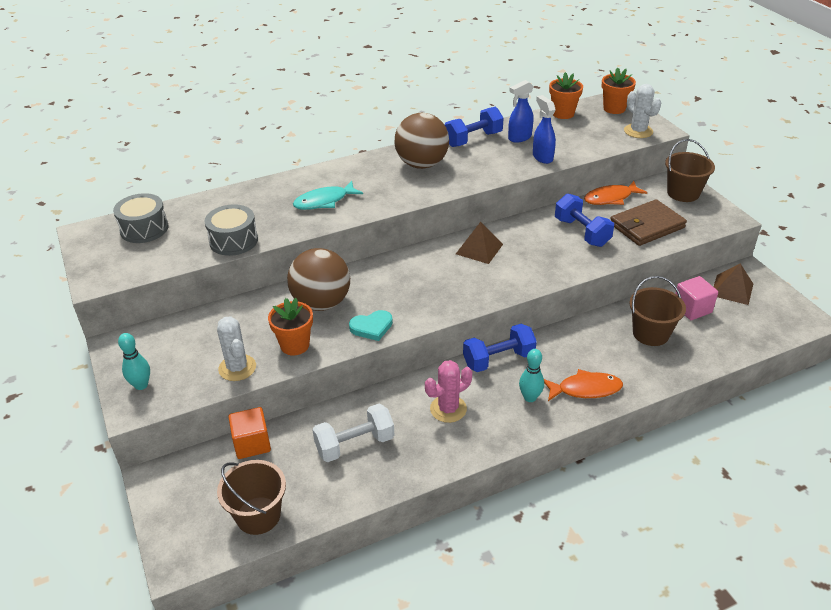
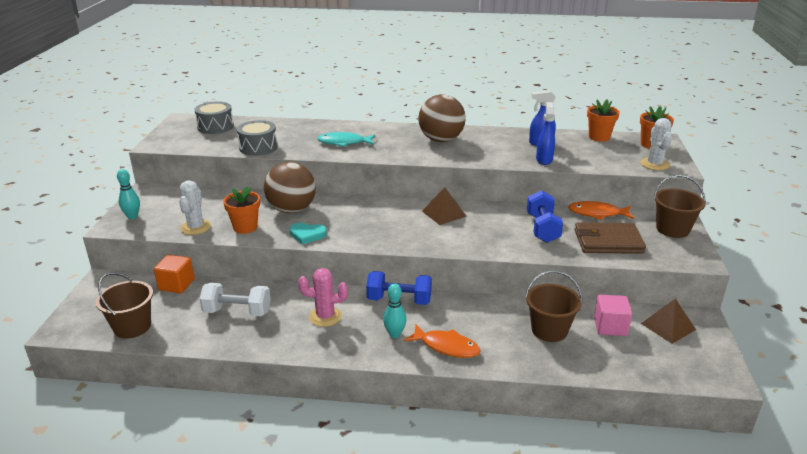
camera: 30 degrees right, 10 degrees down
blue dumbbell [445,107,504,147] -> none

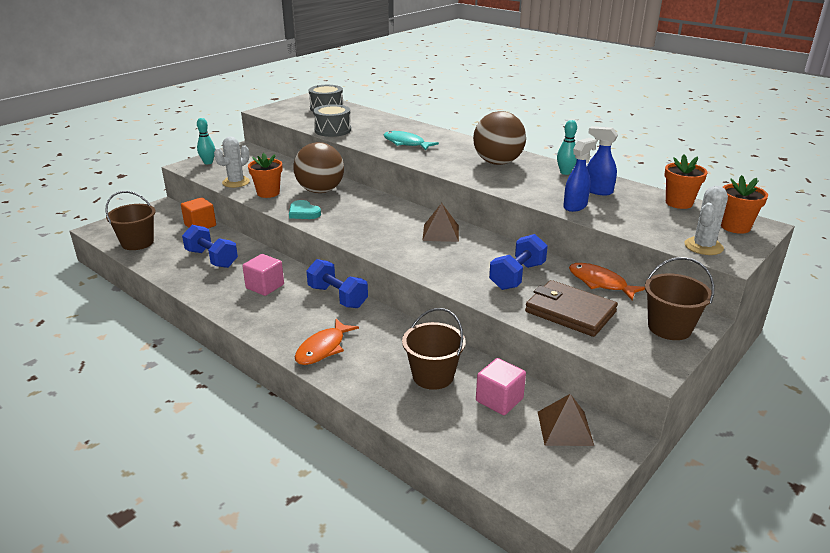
camera: 35 degrees right, 0 degrees up
white dumbbell [199,283,271,316] -> blue dumbbell [182,225,238,268]
pink cactus [298,268,348,327] -> pink cube [242,254,284,296]
turquoise bowling pin [383,283,406,338] -> turquoise bowling pin moved to [557,120,577,175]
orange fish [404,324,481,358] -> orange fish turned 60 degrees clockwise [295,319,359,365]

